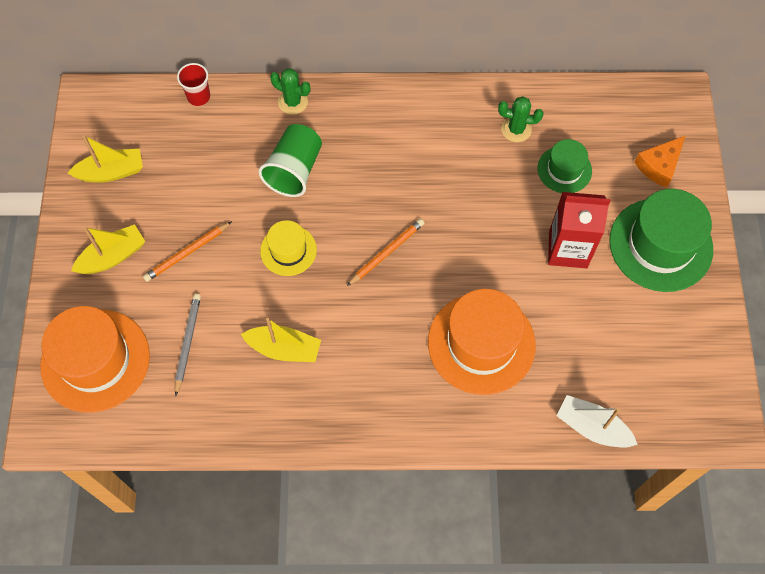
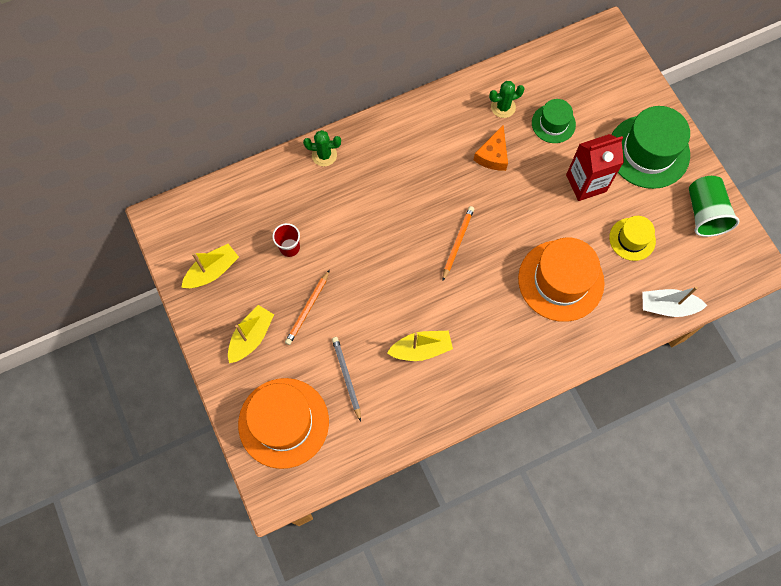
camera: 25 degrees left, 5 degrees up
red cup [177,63,210,106] -> red cup moved to [272,223,300,257]
green cup [258,124,322,197] -> green cup moved to [689,176,739,237]
yellow hat [260,220,317,276] -> yellow hat moved to [609,216,656,261]
orange cheese [634,135,686,188] -> orange cheese moved to [474,125,508,171]

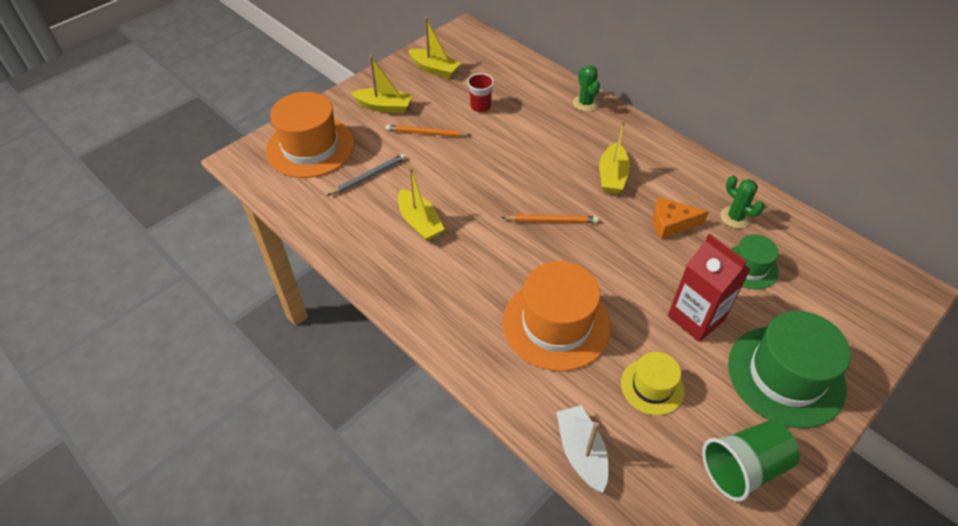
camera: 70 degrees right, 20 degrees down
none -> yellow boat [599,120,630,194]

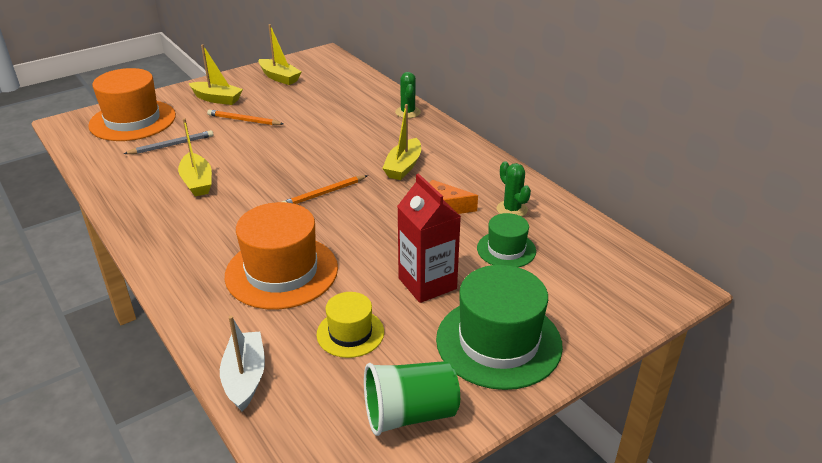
camera: 10 degrees right, 15 degrees down
red cup [467,73,494,112] -> none
orange pencil [501,214,599,223] -> orange pencil turned 135 degrees clockwise [282,175,368,204]

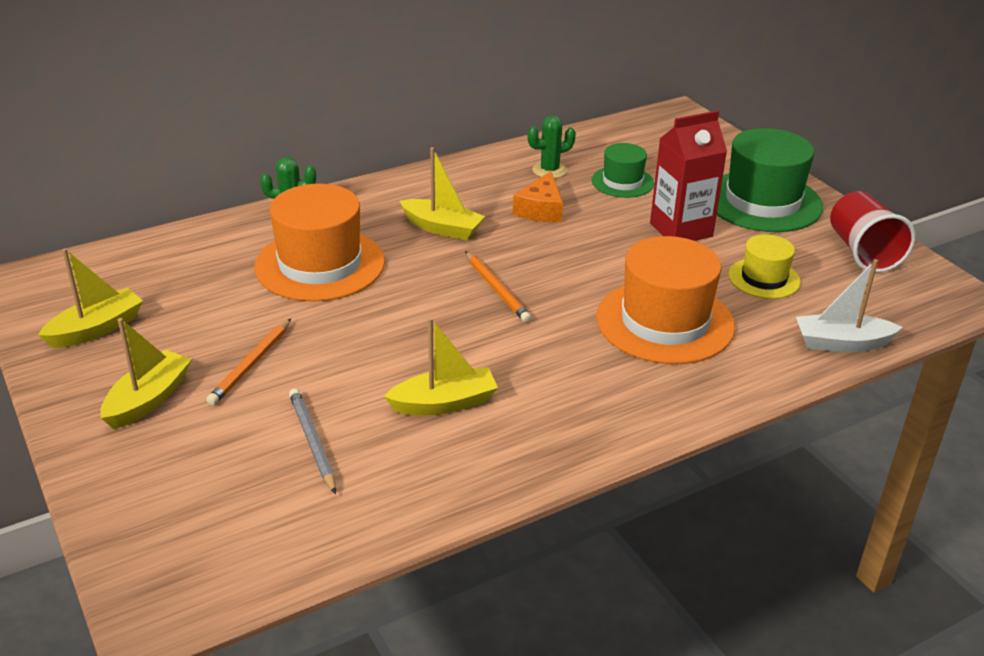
camera: 85 degrees left, 0 degrees up
orange hat [88,68,176,141] -> orange hat moved to [254,184,385,301]
green cup [364,361,460,436] -> red cup [830,191,916,273]

